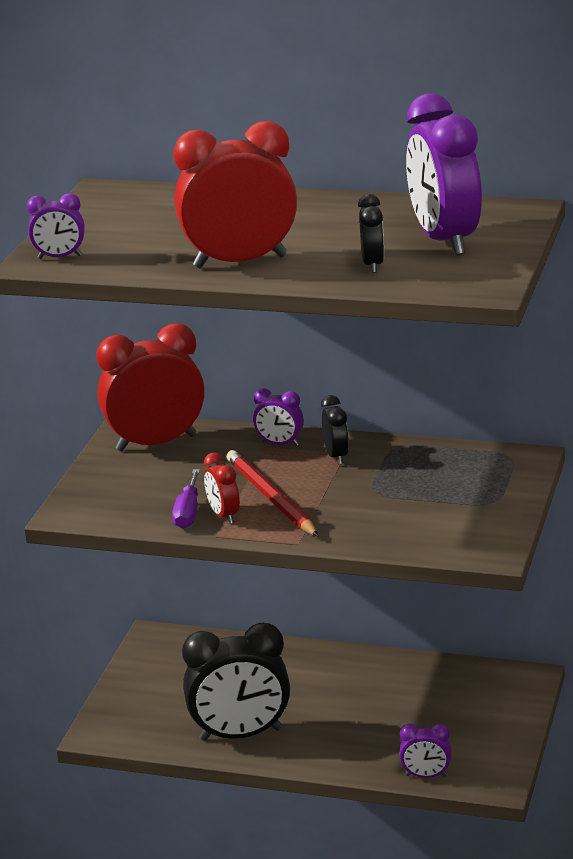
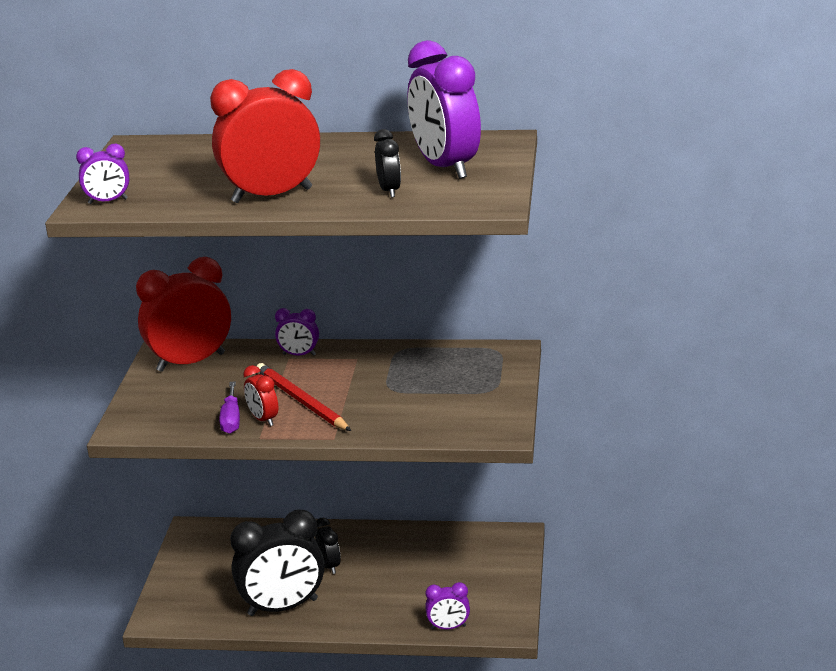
camera: 10 degrees left, 0 degrees up
black clock [321,395,349,464] -> black clock moved to [315,518,341,574]

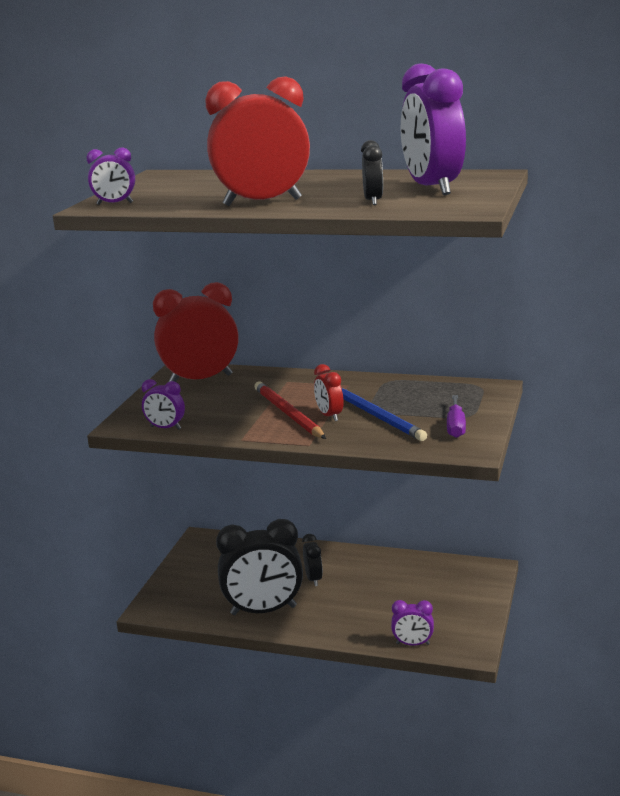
camera: 10 degrees right, 5 degrees down
purple screwdriver [220,381,240,434] -> purple screwdriver moved to [447,395,466,438]
red clock [243,365,278,426] -> red clock moved to [314,364,344,421]
purple clock [275,308,319,356] -> purple clock moved to [142,379,185,430]
none -> blue pencil [342,388,427,441]

